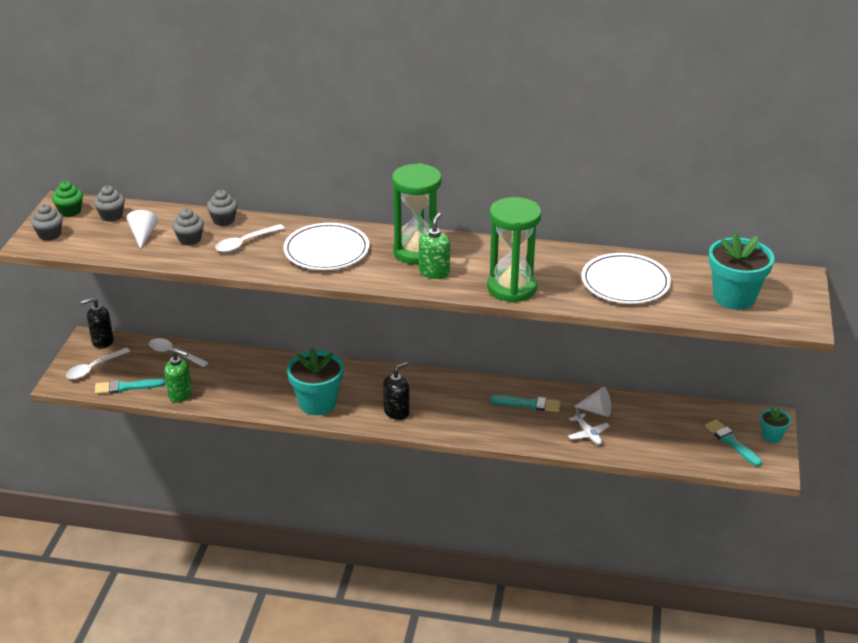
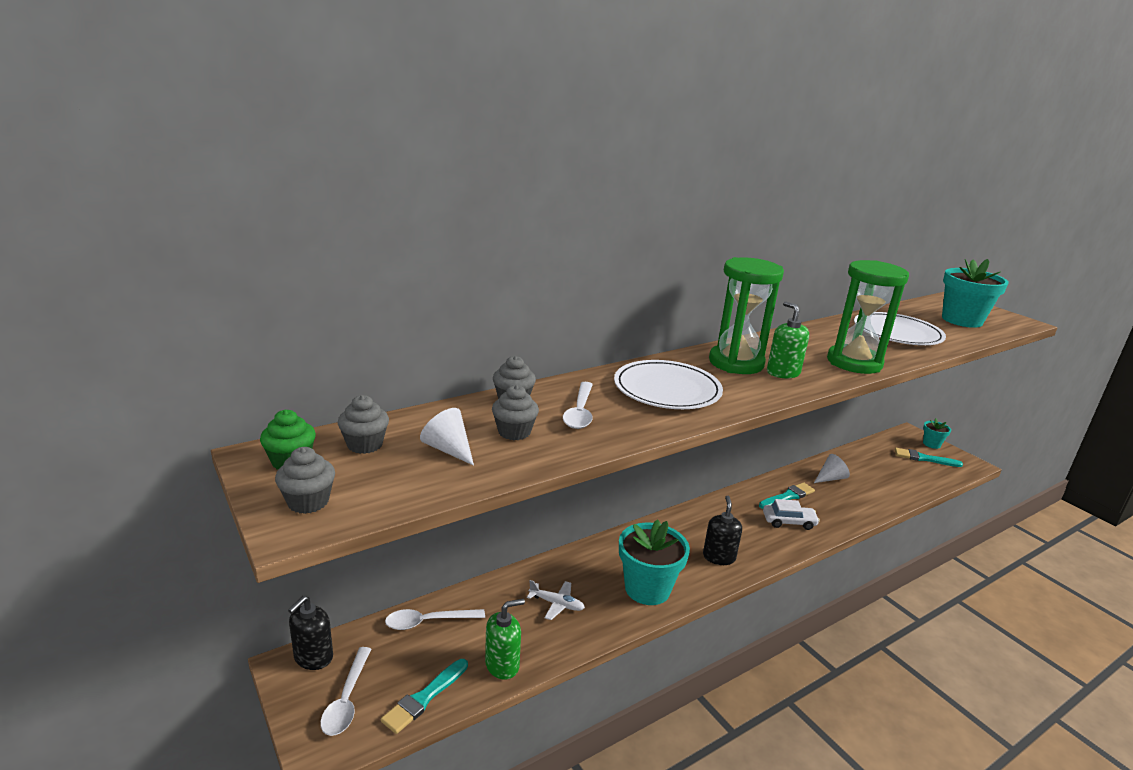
camera: 45 degrees left, 10 degrees down
white plane [568,408,610,445] -> white plane moved to [527,580,585,620]
none -> white car [763,499,820,530]

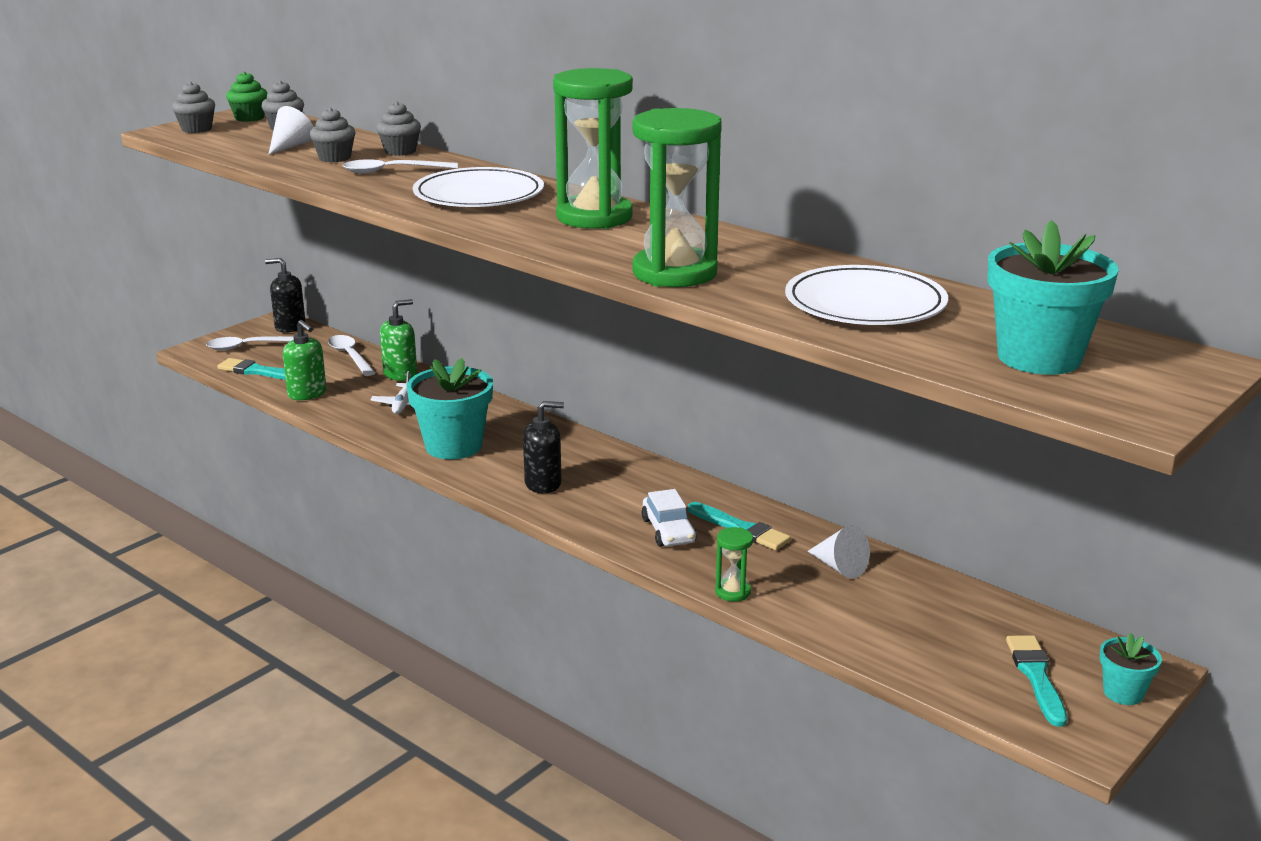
camera: 75 degrees right, 0 degrees up
green soap dispenser [767,301,809,378] -> green soap dispenser moved to [380,299,417,381]
none -> green hourglass [715,527,753,602]

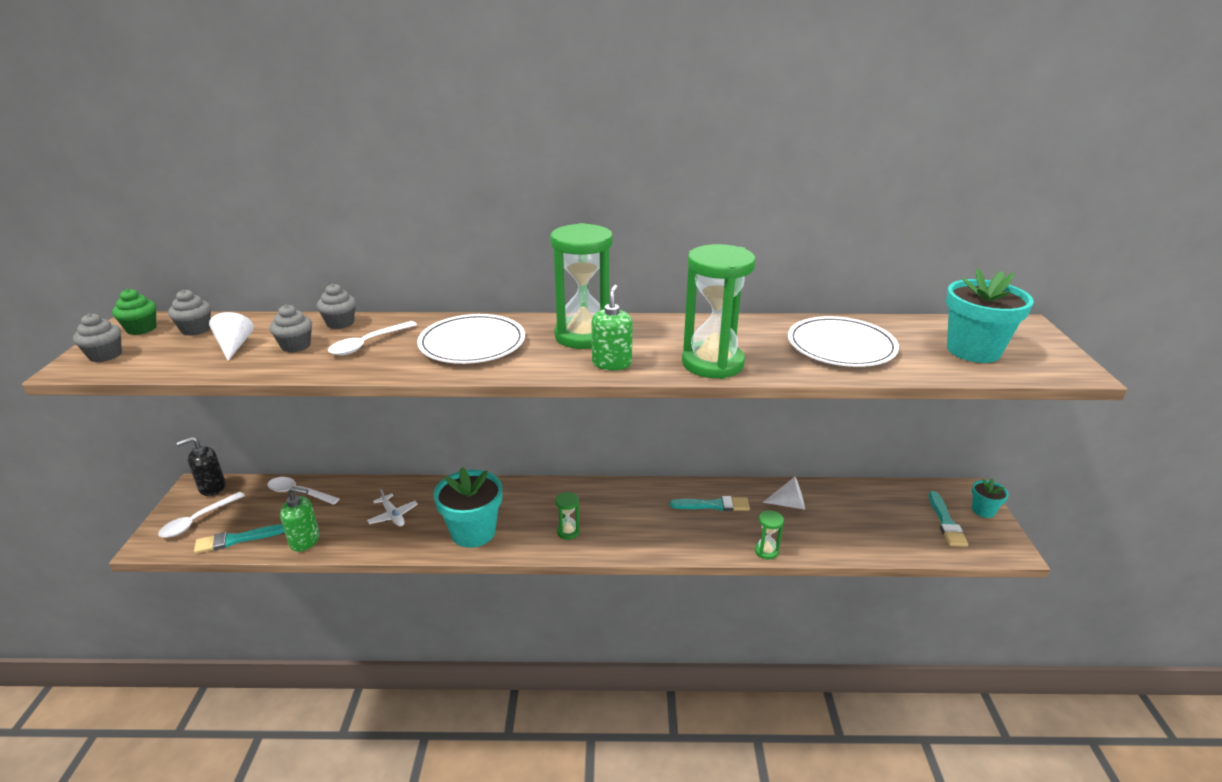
camera: 40 degrees left, 5 degrees up
green soap dispenser [380,299,417,381] -> green soap dispenser moved to [591,285,633,370]
black soap dispenser [523,401,564,493] -> green hourglass [555,492,580,540]
white car [642,489,697,547] -> none
turquoise brush [1006,635,1067,727] -> turquoise brush turned 135 degrees counterclockwise [928,491,968,547]

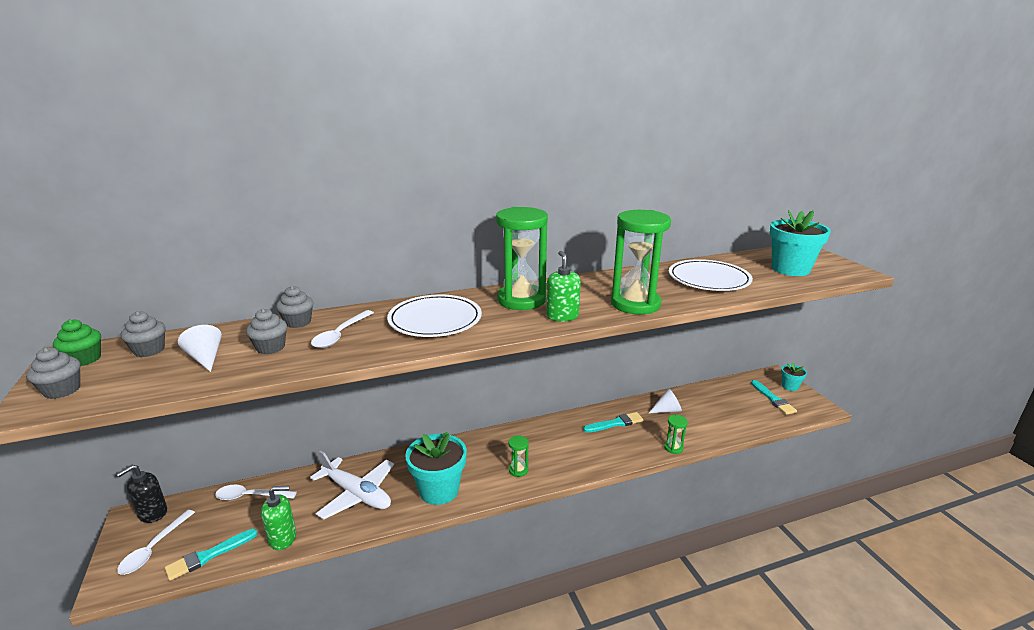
camera: 20 degrees left, 5 degrees down
white plane [367,488,418,526] -> white plane [310,451,394,520], size x1.96

